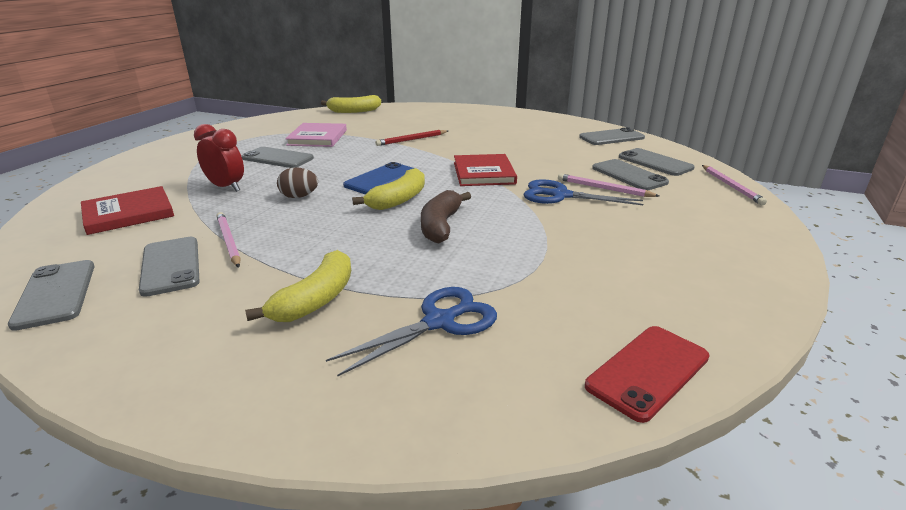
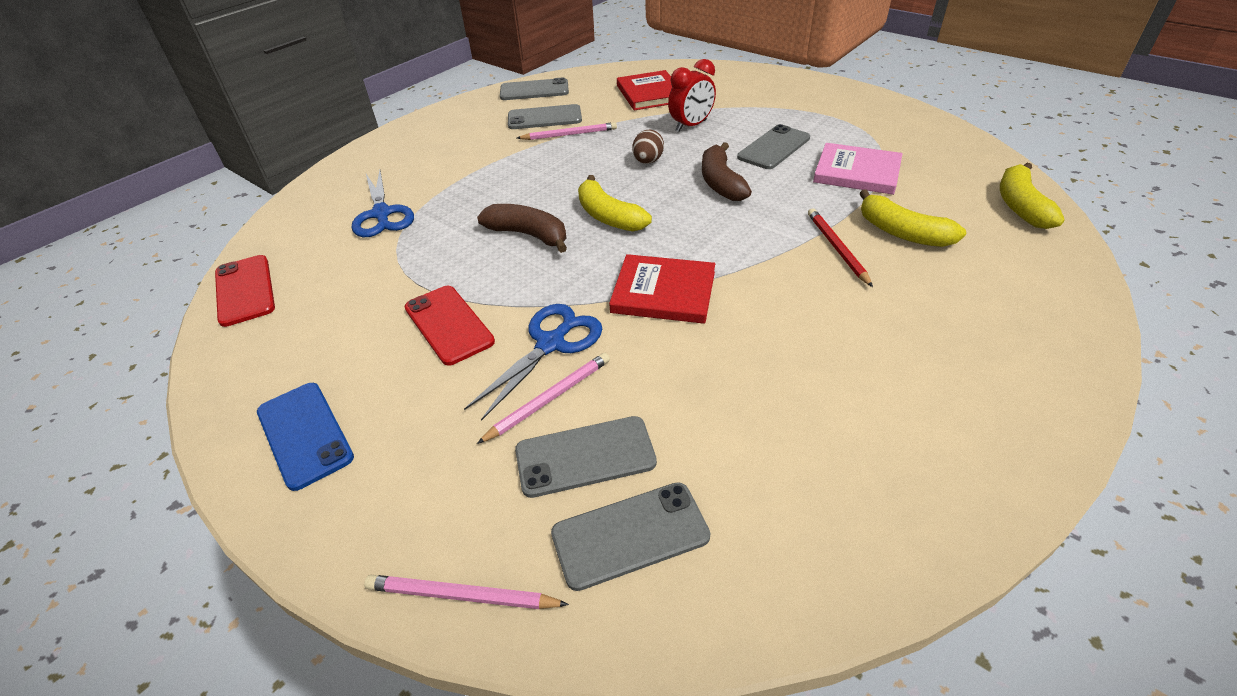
camera: 110 degrees right, 15 degrees up
yellow banana [245,250,351,322] -> yellow banana moved to [859,189,966,247]
blue phone [343,162,414,194] -> blue phone moved to [257,383,354,491]
grey phone [579,127,645,145] -> none
none -> red phone [404,286,495,366]
none -> brown banana [702,142,752,201]

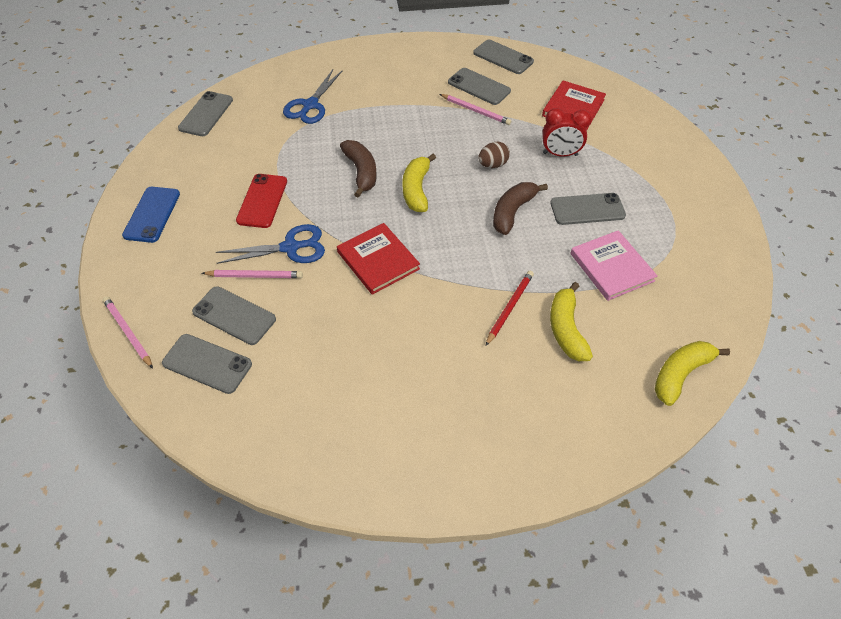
camera: 40 degrees right, 10 degrees up
red phone [215,255,275,327] -> grey phone [178,91,233,136]

